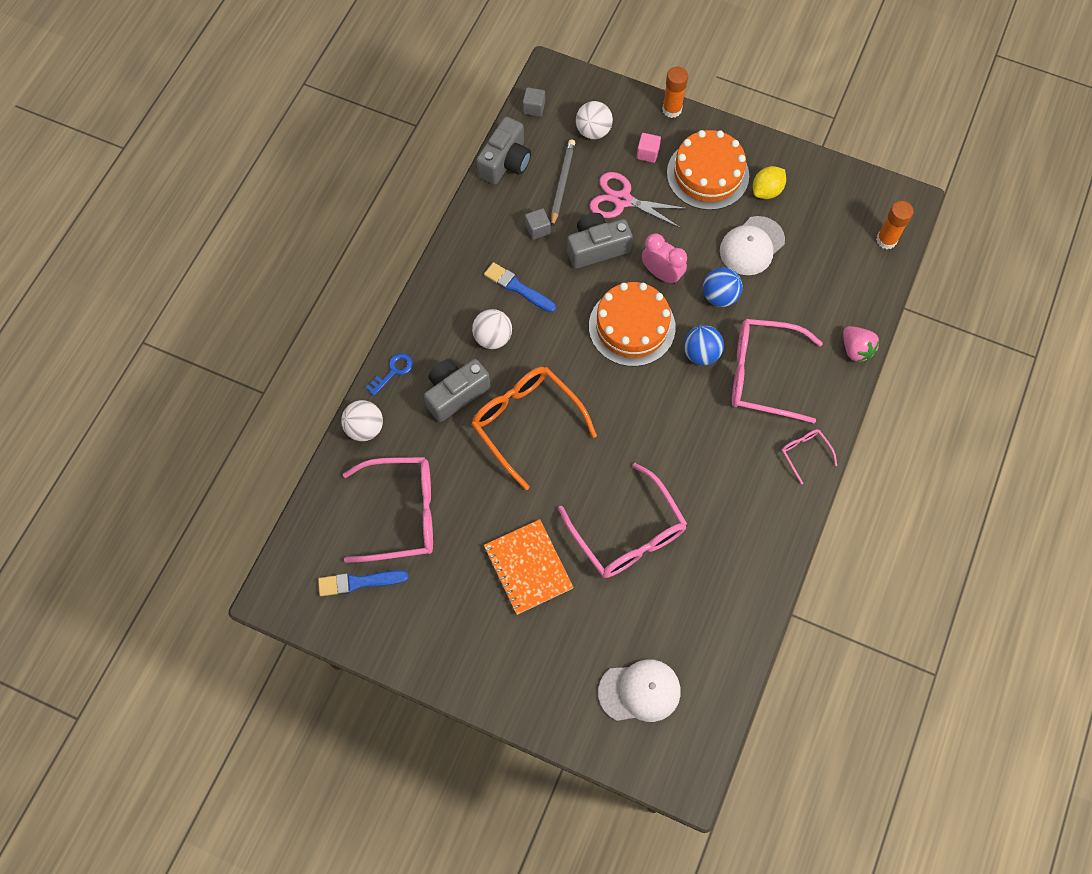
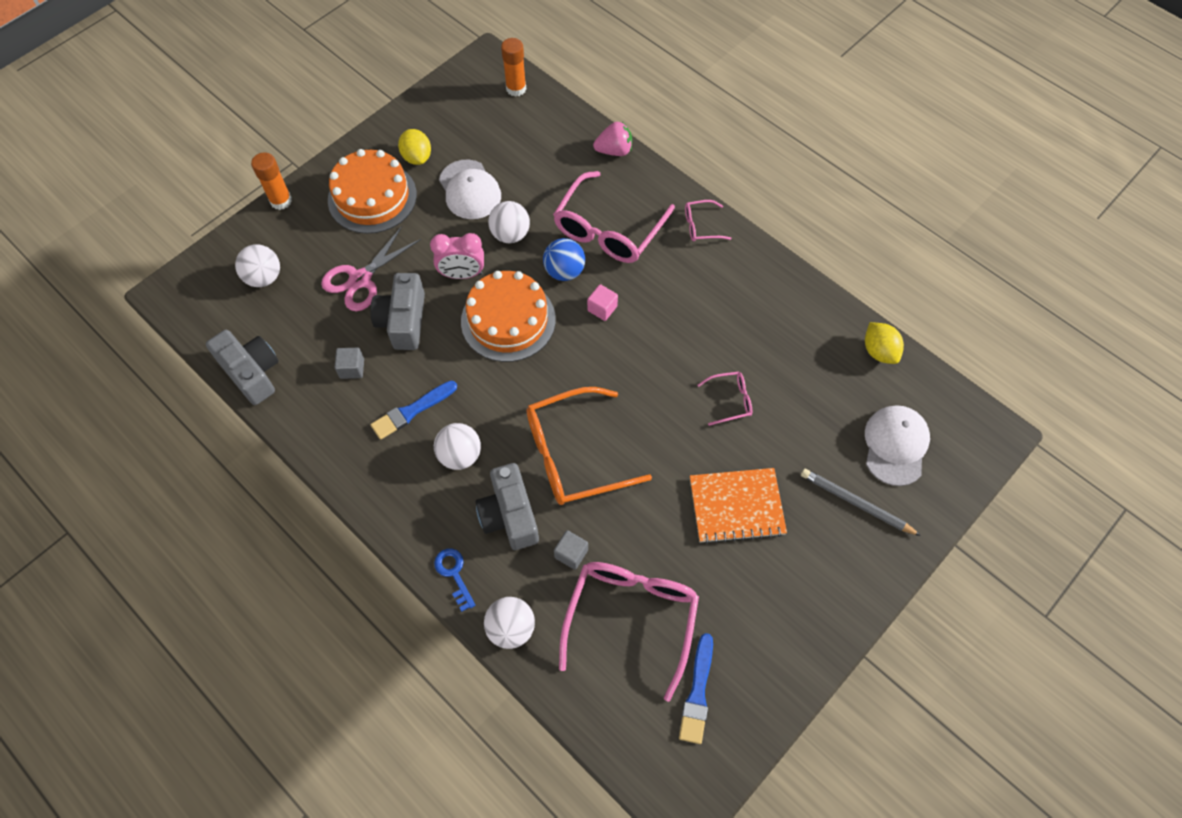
camera: 70 degrees left, 5 degrees down
grey cube [523,87,545,117] -> grey cube moved to [554,530,588,570]
grey pencil [551,140,575,227] -> grey pencil moved to [801,469,921,536]
pink glasses [558,463,687,578] -> pink glasses [697,372,752,426], size x0.46
pink cube [637,133,661,163] -> pink cube moved to [587,284,618,321]
pink clock [642,233,687,284] -> pink clock turned 150 degrees counterclockwise [430,233,484,279]
blue ball [703,267,743,307] -> white ball [488,201,530,243]
none -> yellow lemon [865,322,904,364]

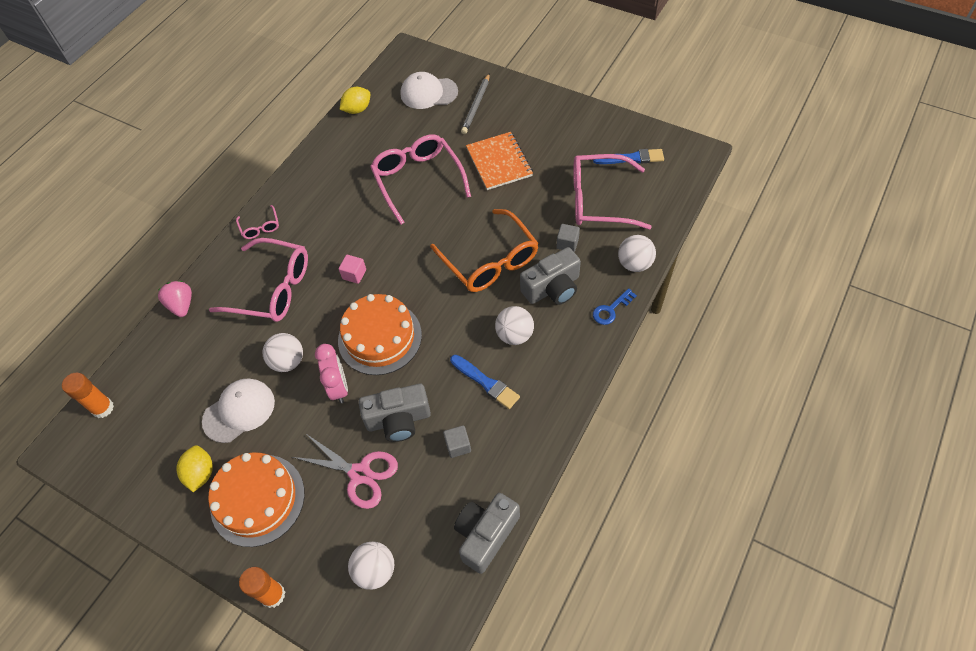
camera: 100 degrees left, 5 degrees down
yellow lemon [398,129,431,165] -> yellow lemon turned 60 degrees counterclockwise [176,446,213,492]
blue ball [543,238,585,281] -> none
pink glasses [697,372,752,426] -> pink glasses [370,134,471,225], size x2.16

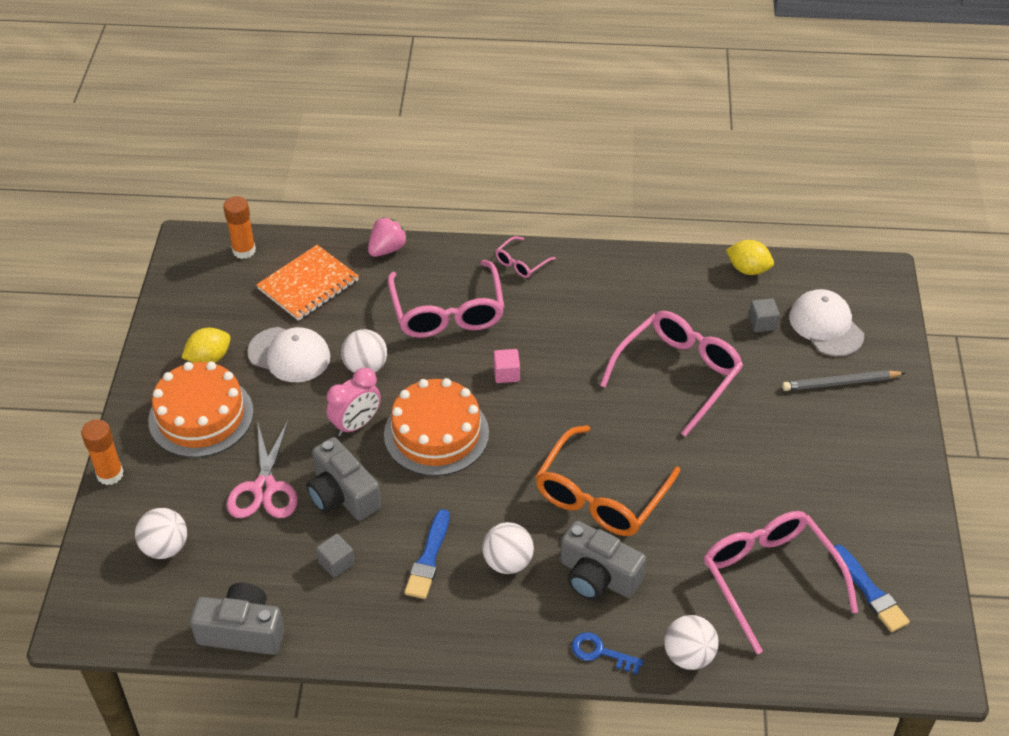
camera: 60 degrees right, 10 degrees down
orange notebook [466,132,533,190] -> orange notebook moved to [256,245,359,321]
grey cube [557,224,580,252] -> grey cube moved to [749,298,780,332]

